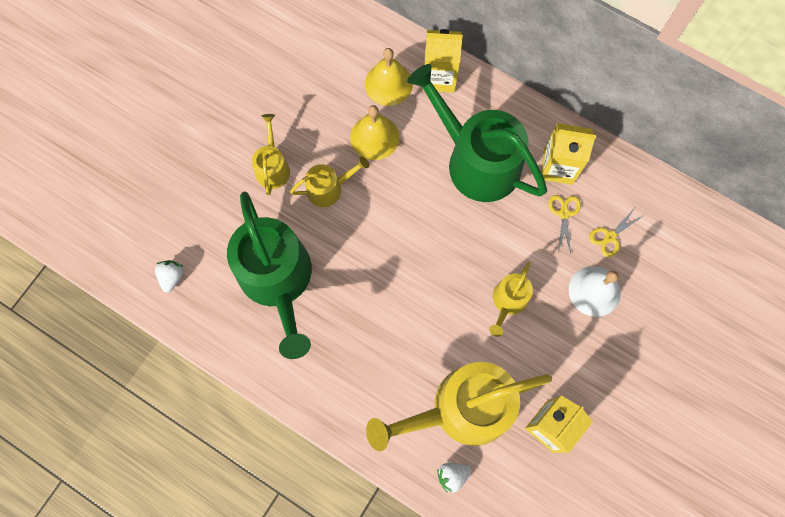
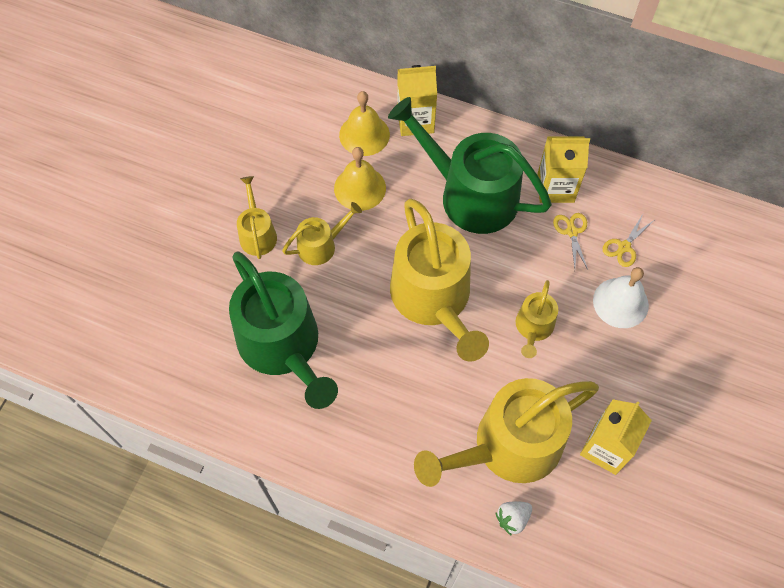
camera: 10 degrees left, 10 degrees down
white strawberry [155,260,183,293] -> none
none -> yellow watering can [390,198,489,362]

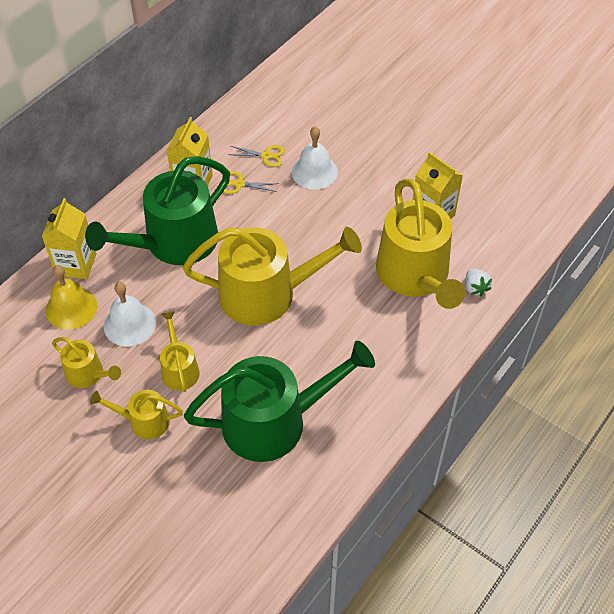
camera: 75 degrees left, 10 degrees down
yellow bell [334,147,386,211] -> white bell [104,282,156,347]
yellow watering can [516,280,558,358] -> yellow watering can moved to [52,337,121,388]
yellow scissors [602,214,653,267] -> yellow scissors turned 45 degrees counterclockwise [228,145,285,167]

